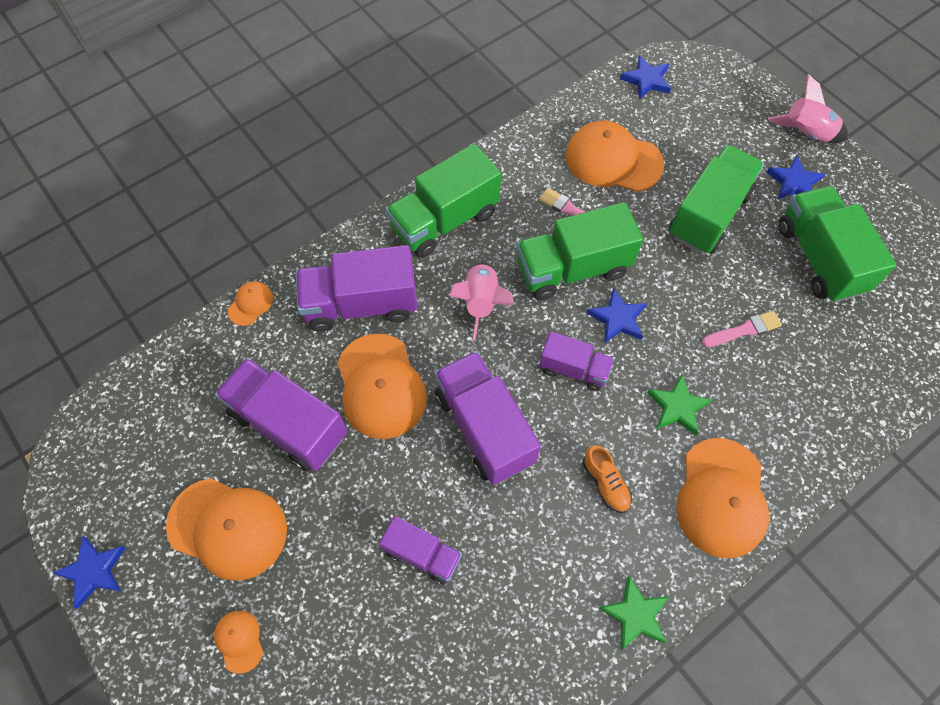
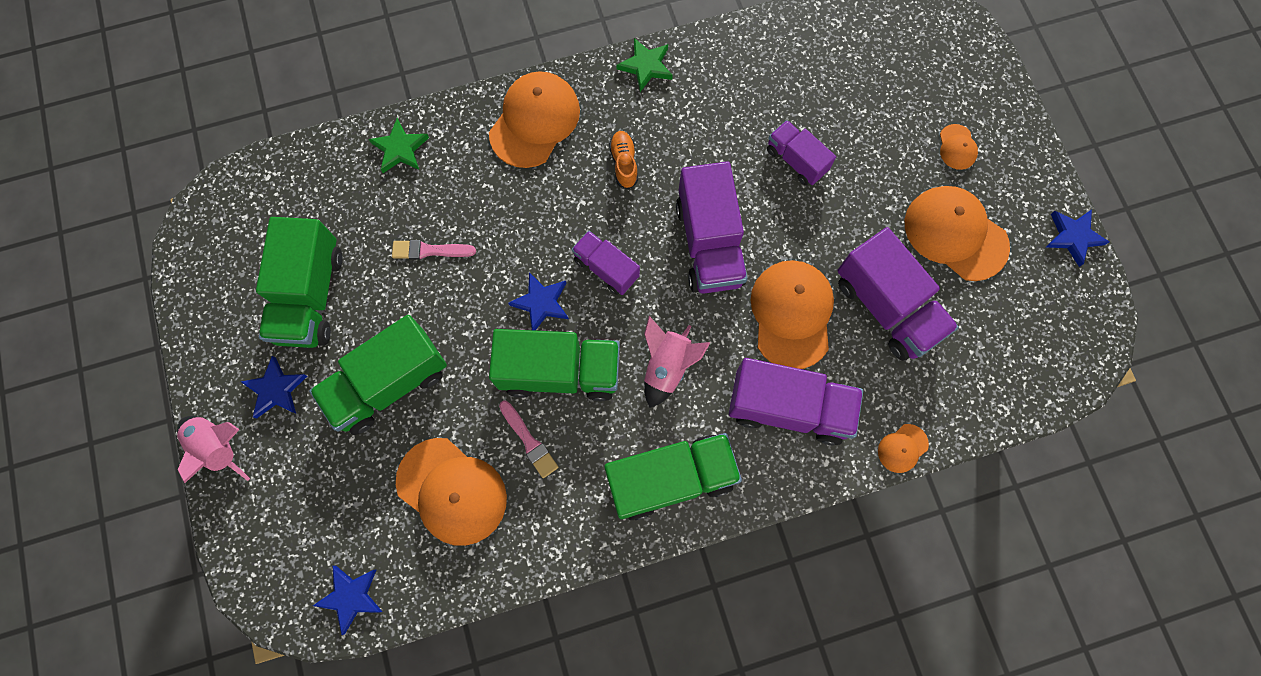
camera: 160 degrees left, 10 degrees up
green star [647,375,712,436] -> green star moved to [368,118,429,173]

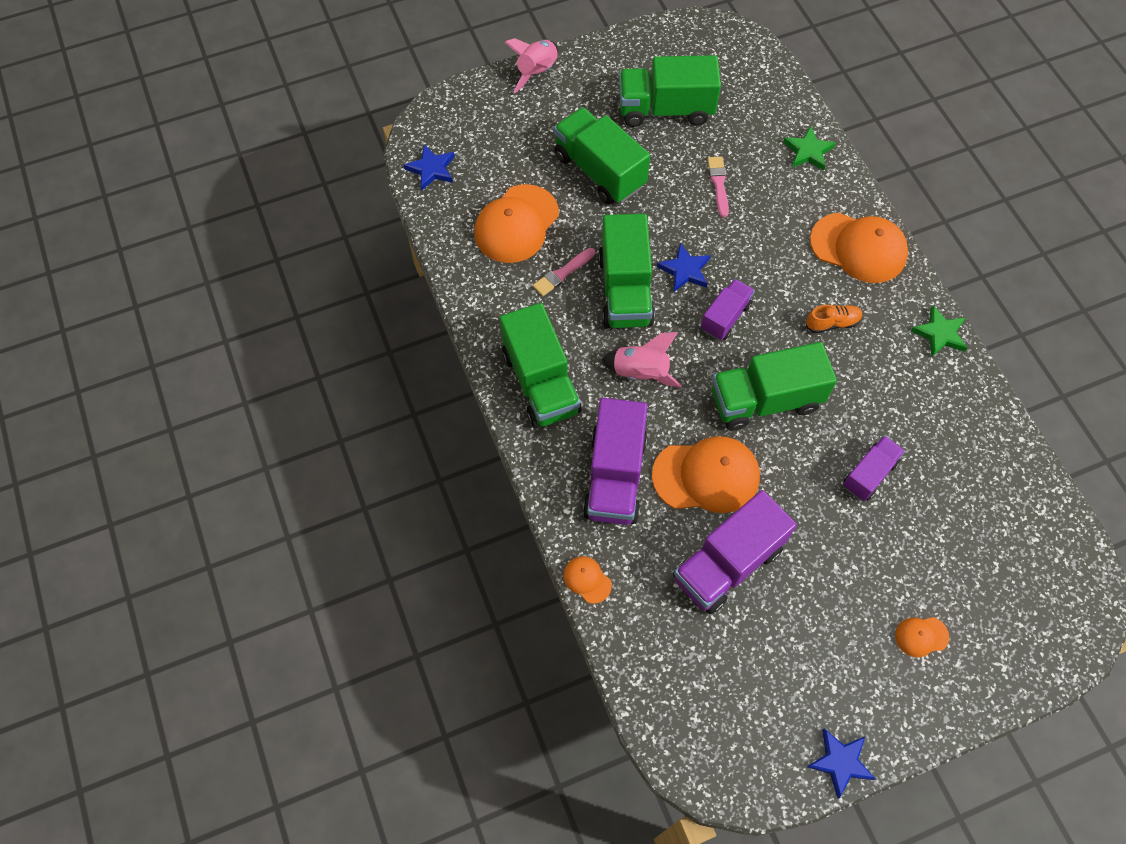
camera: 85 degrees right, 10 degrees down
blue star [241,356,307,419] -> none
purple truck [676,162,747,294] -> green truck [712,342,837,431]
orange cap [905,186,1010,281] -> none

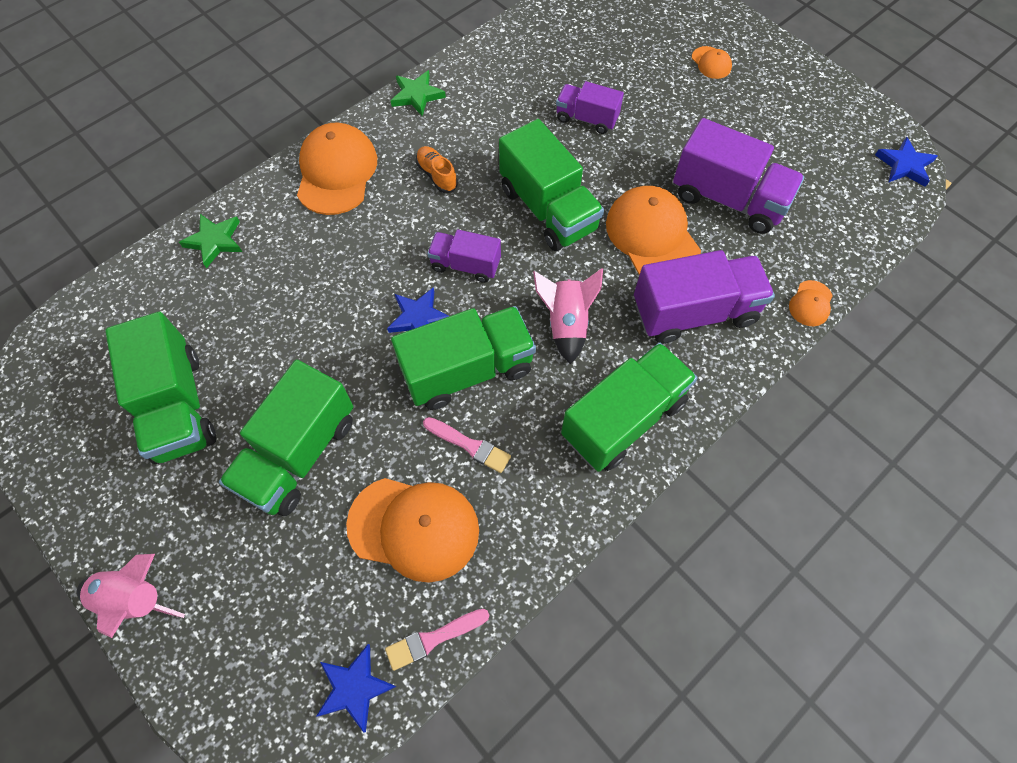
camera: 110 degrees left, 0 degrees up
pink brush [707,156,729,217] -> pink brush moved to [385,609,489,671]
blue star [807,728,875,798] -> blue star moved to [875,137,938,187]

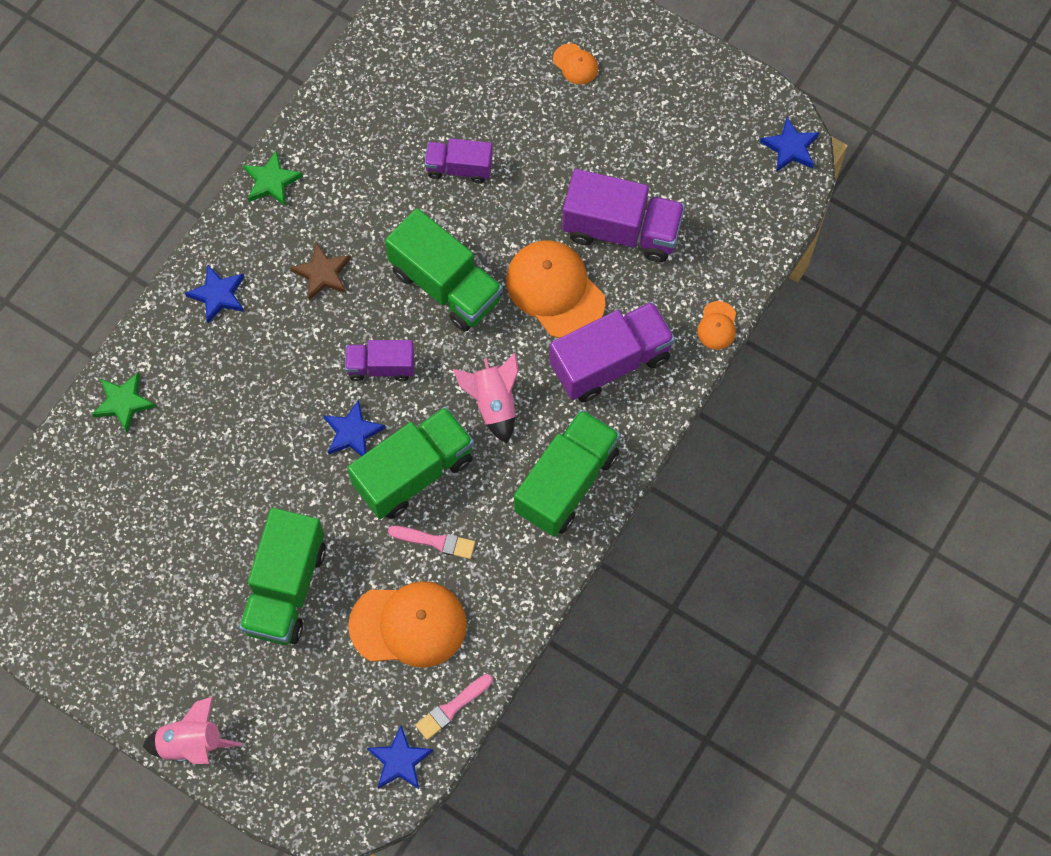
camera: 15 degrees left, 5 degrees up
green truck [105,312,216,464] -> none
orange cap [297,123,377,215] -> blue star [185,264,244,323]
orange shoe [416,146,458,193] -> brown star [290,242,351,301]

